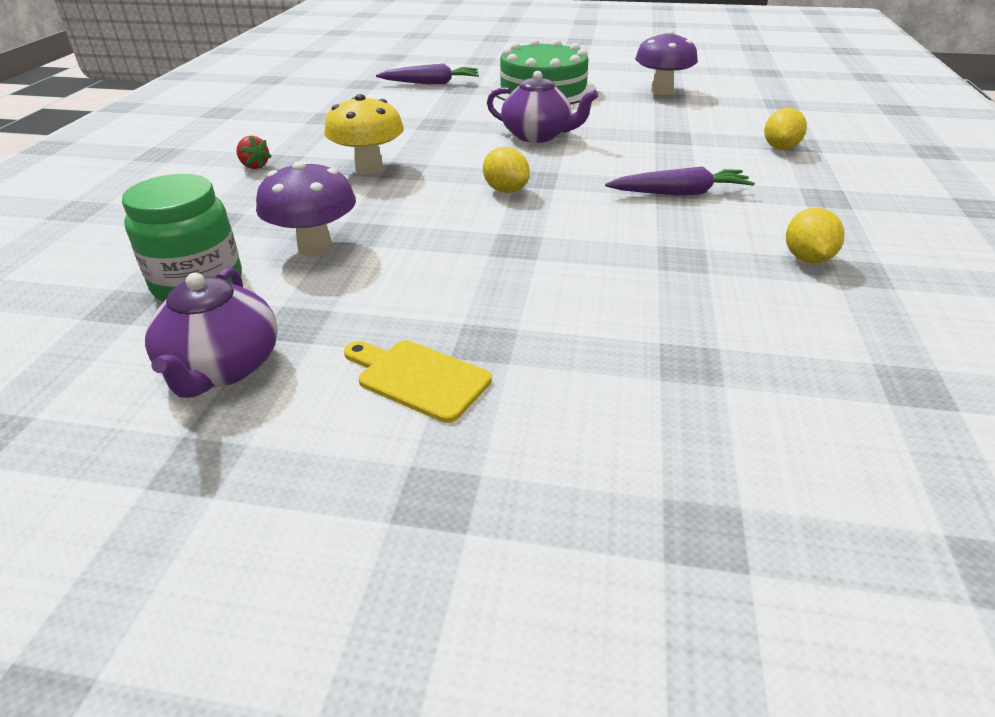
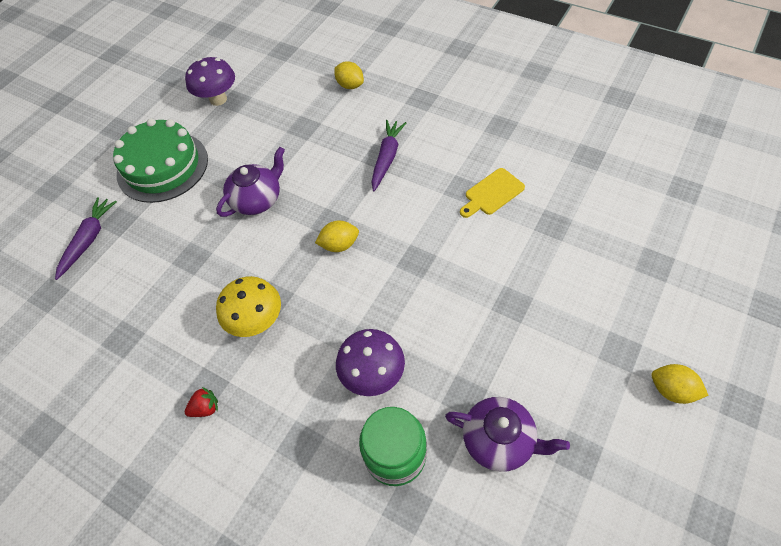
camera: 65 degrees left, 20 degrees up
yellow cutting board [344,340,492,423] -> yellow cutting board moved to [460,168,525,218]
yellow lemon [786,208,844,264] -> yellow lemon moved to [651,364,709,404]

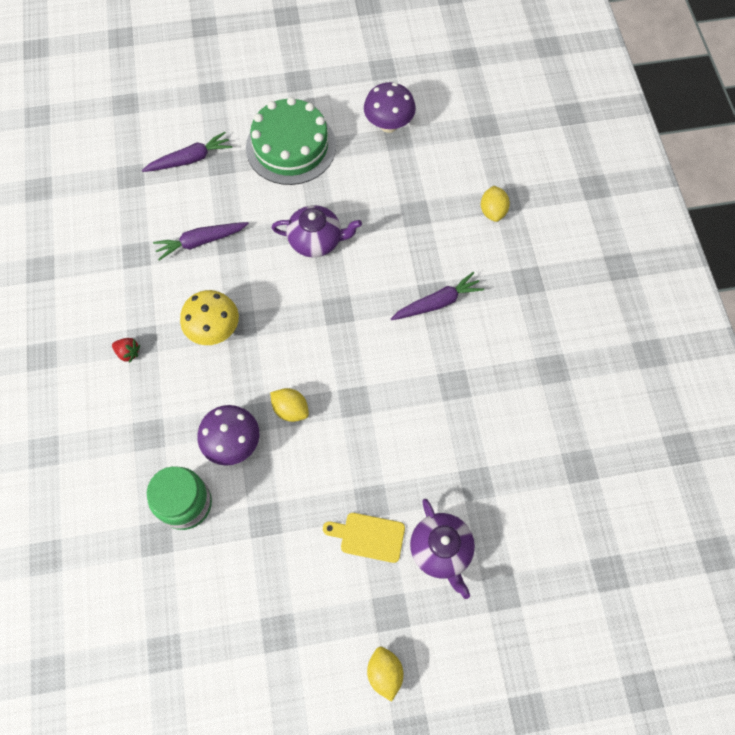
camera: 45 degrees right, 10 degrees up
yellow lemon [315,221,359,252] -> yellow lemon moved to [270,388,309,422]
purple teapot [445,397,570,472] -> purple teapot moved to [410,499,475,599]
yellow cutting board [460,168,525,218] -> yellow cutting board moved to [323,513,405,563]
none -> purple carrot [153,222,249,260]

